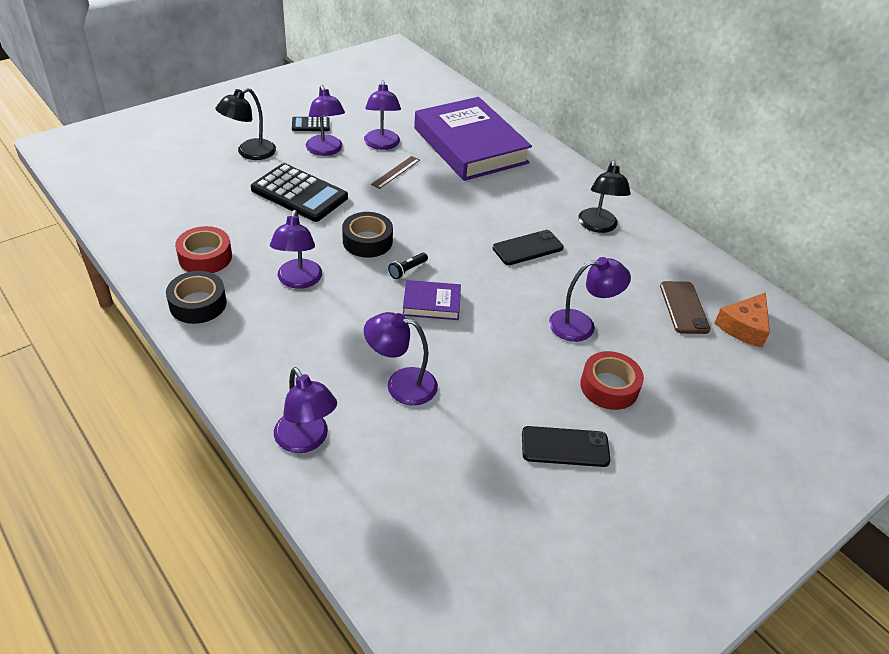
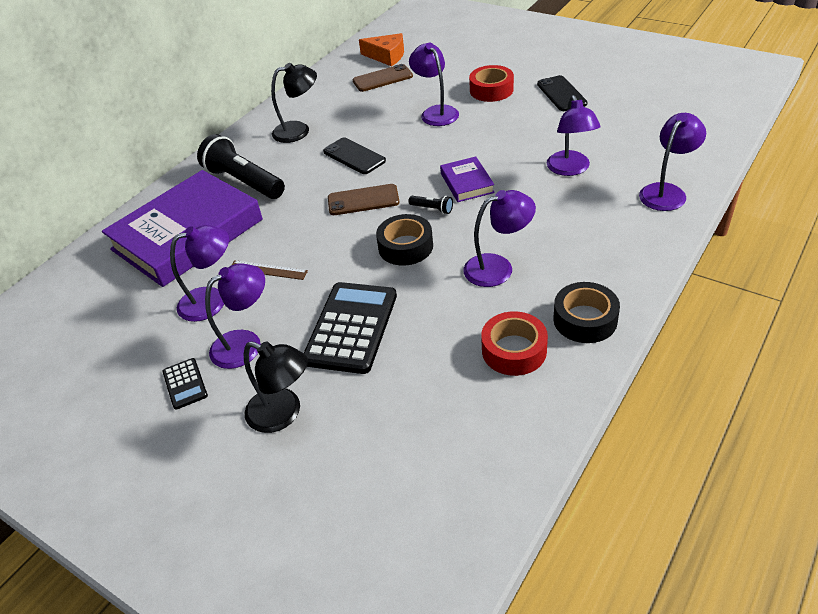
camera: 100 degrees left, 0 degrees up
none -> black flashlight [197,134,285,199]
none -> brown phone [328,184,399,215]

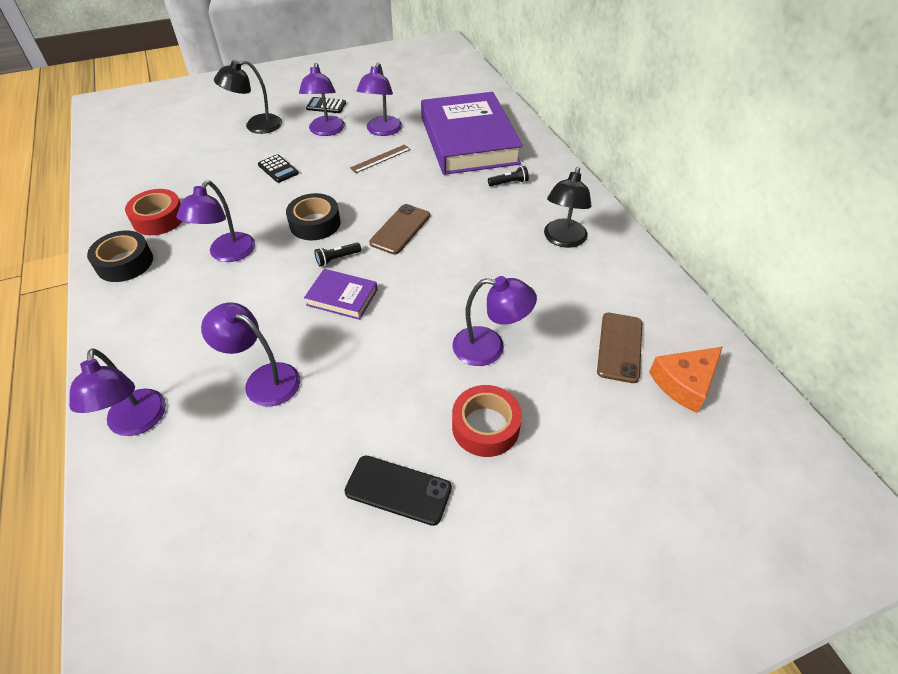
camera: 120 degrees right, 5 degrees up
black flashlight [197,134,285,199] -> black flashlight [488,166,529,186], size x0.42
black calculator [304,282,397,374] -> black calculator [258,154,299,183], size x0.48
black phone [323,138,386,174] -> none

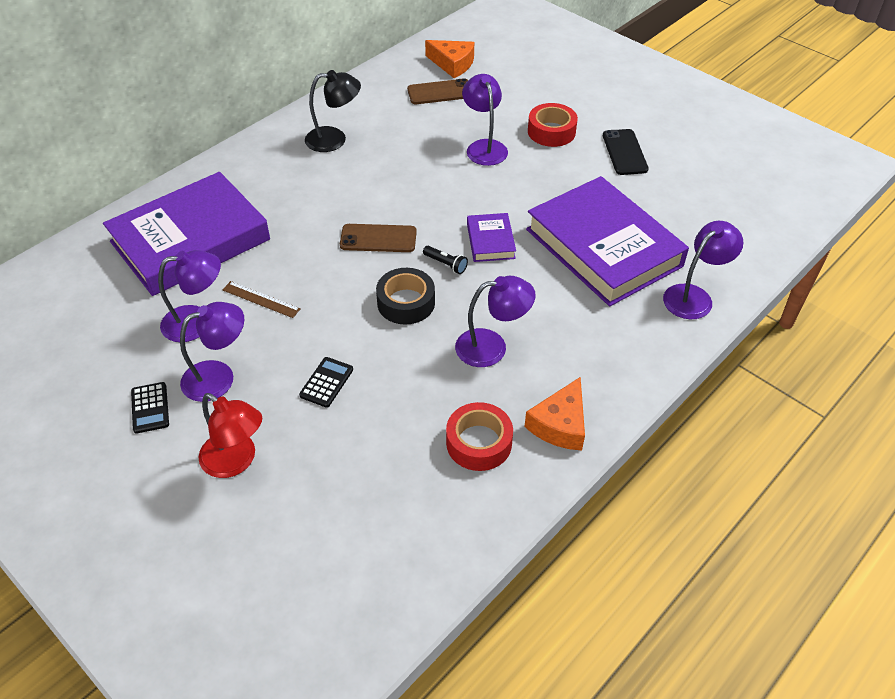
camera: 115 degrees left, 0 degrees up
black tape [87,231,153,282] -> orange cheese [524,377,585,451]
purple lamp [201,302,300,407] -> purple book [526,176,689,306]
black lamp [214,60,282,134] -> red lamp [198,393,262,478]
black flashlight [488,166,529,186] -> none

